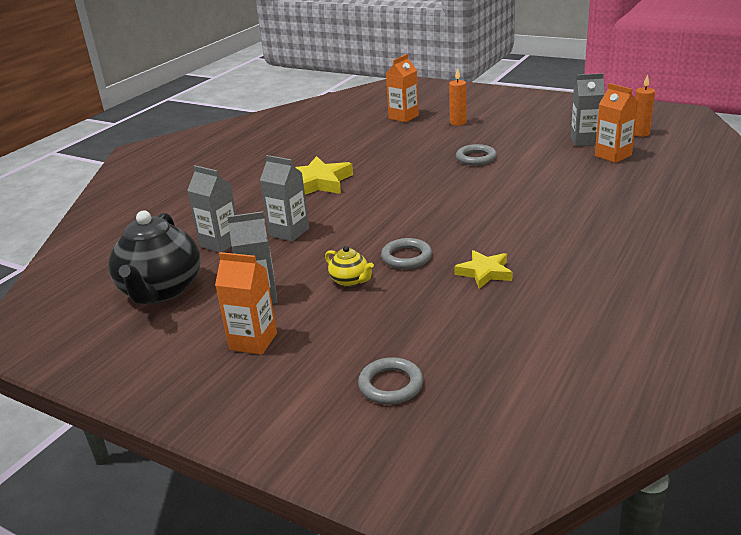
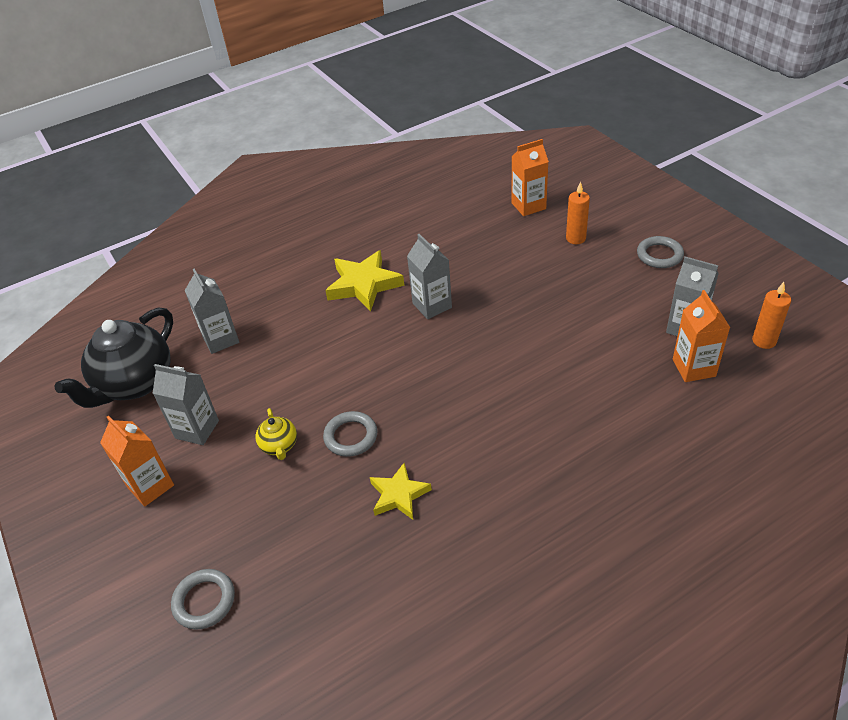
camera: 30 degrees right, 15 degrees up
grey carton [260,155,309,242] -> grey carton moved to [407,234,452,319]
grey ring [456,144,497,165] -> grey ring moved to [637,236,684,268]

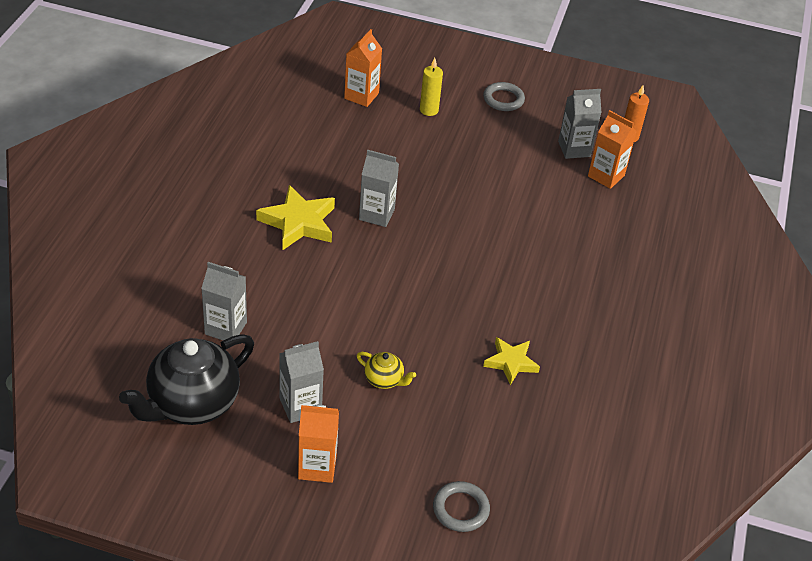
camera: 50 degrees left, 0 degrees up
black teapot [54,308,173,408] -> black teapot turned 60 degrees clockwise [119,334,254,425]
grey ring [323,411,378,457] -> none
orange candle [566,181,590,244] -> yellow candle [420,58,443,116]

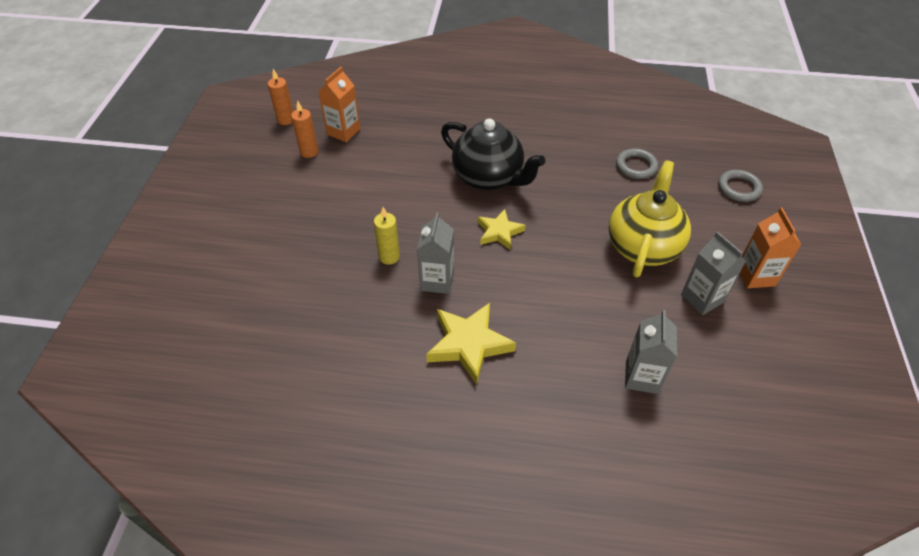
camera: 95 degrees left, 5 degrees up
black teapot [119,334,254,425] -> black teapot moved to [441,118,546,191]
orange carton [344,29,382,107] -> none
yellow teapot [357,352,416,389] -> yellow teapot [609,160,691,277], size x2.23
yellow candle [420,58,443,116] -> yellow candle moved to [374,207,400,265]
grey ring [483,82,525,111] -> grey ring moved to [616,148,658,179]
yellow star [483,337,540,385] -> yellow star moved to [478,209,526,250]
grey carton [558,89,602,159] -> orange candle [291,100,318,158]

